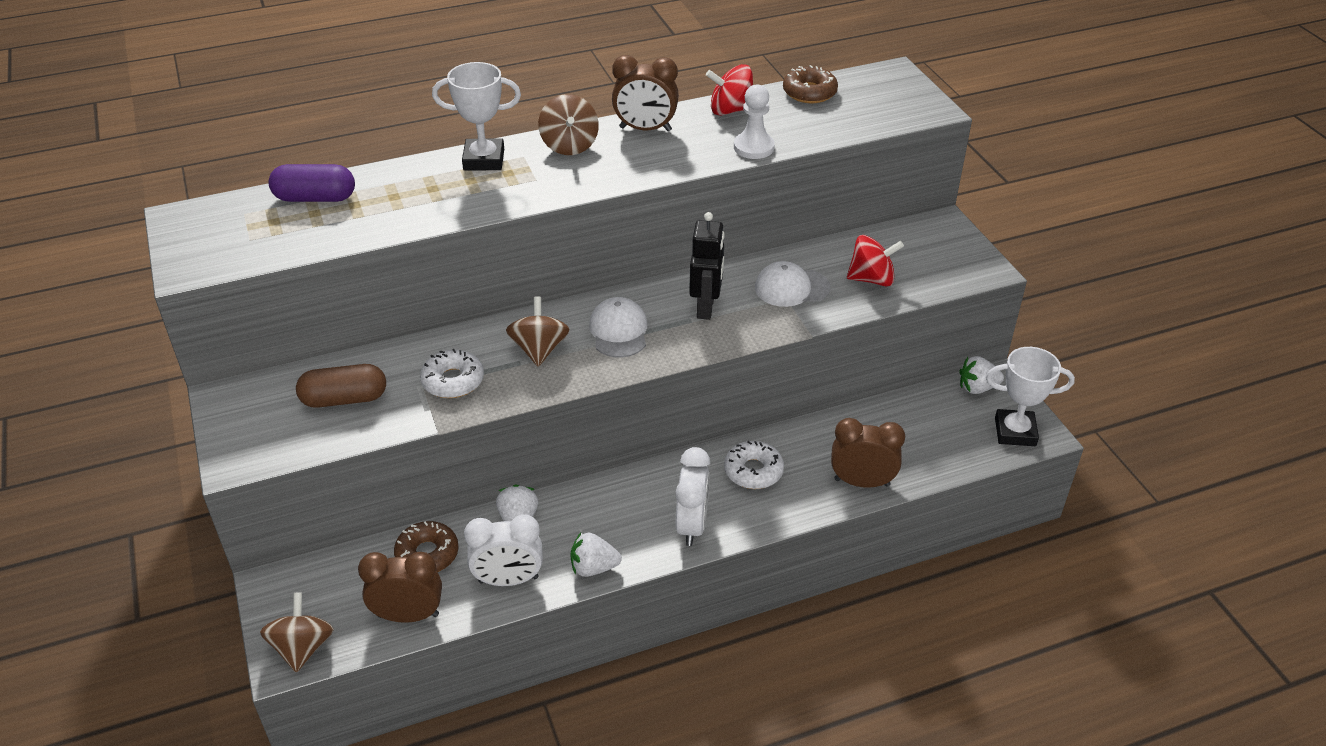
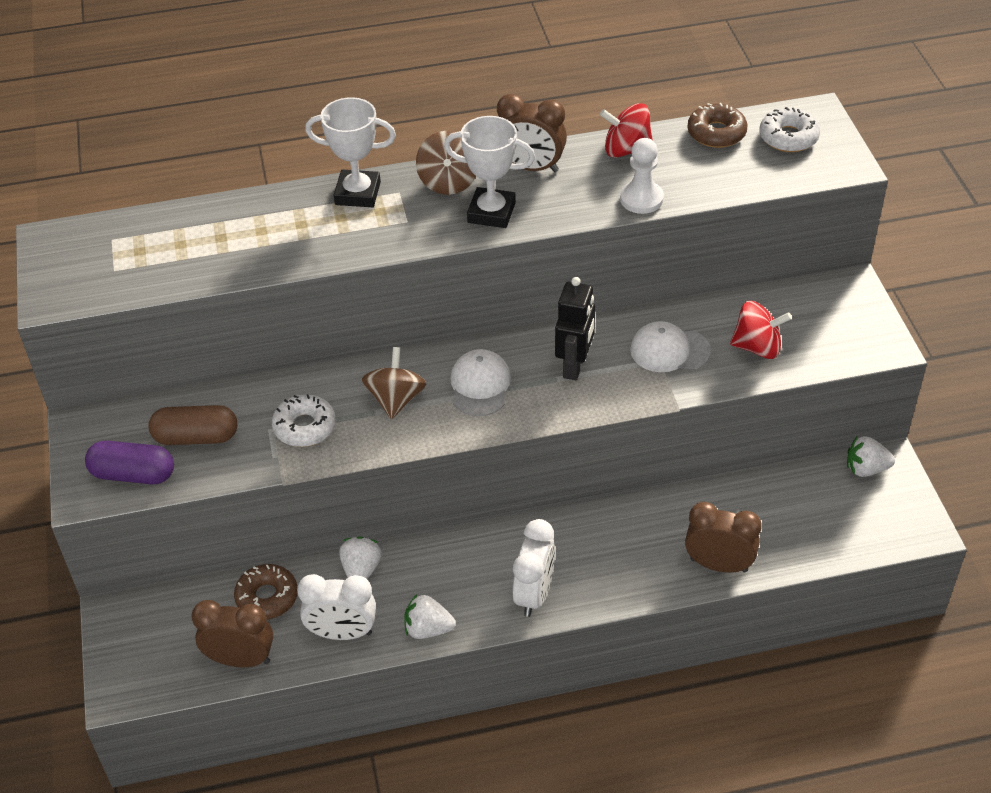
camera: 10 degrees right, 5 degrees up
brown spinning top [260,592,334,673] -> none
purple capsule [268,164,355,202] -> purple capsule moved to [85,441,174,484]
white donut [724,441,784,489] -> white donut moved to [759,107,820,152]
white trophy [986,347,1075,446] -> white trophy moved to [444,116,535,228]

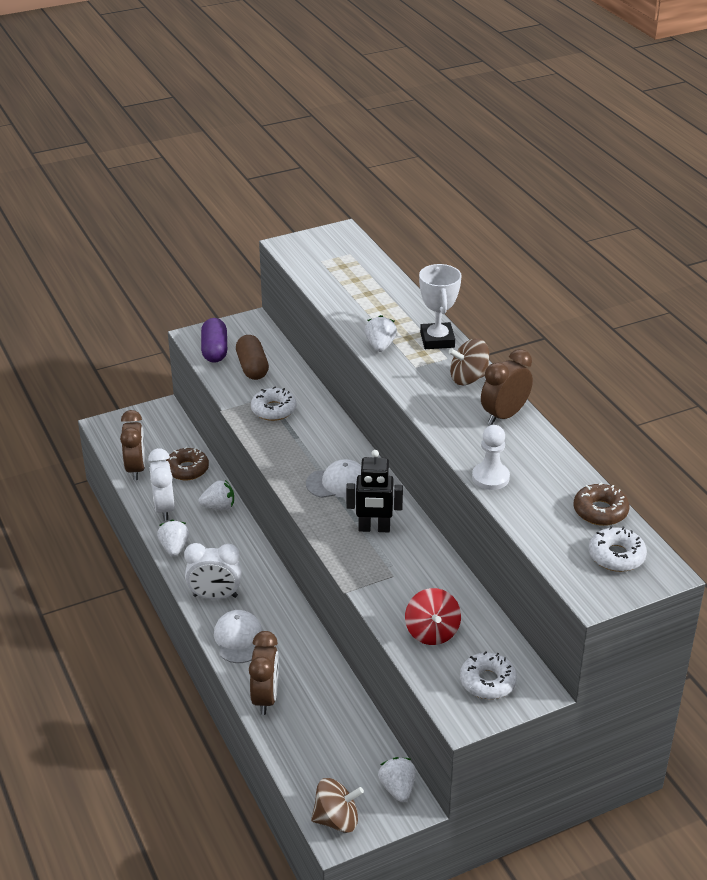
camera: 75 degrees right, 10 degrees down
brown spinning top [362,347,426,419] -> brown spinning top moved to [311,778,364,833]
white trophy [444,116,535,228] -> none
brown clock [497,94,567,172] -> brown clock turned 45 degrees clockwise [481,349,533,425]
red spinning top [600,103,653,158] -> none
white cap [630,321,711,372] -> white cap moved to [214,610,262,663]
none -> white strawberry [365,315,397,352]
none -> white donut [460,651,517,699]

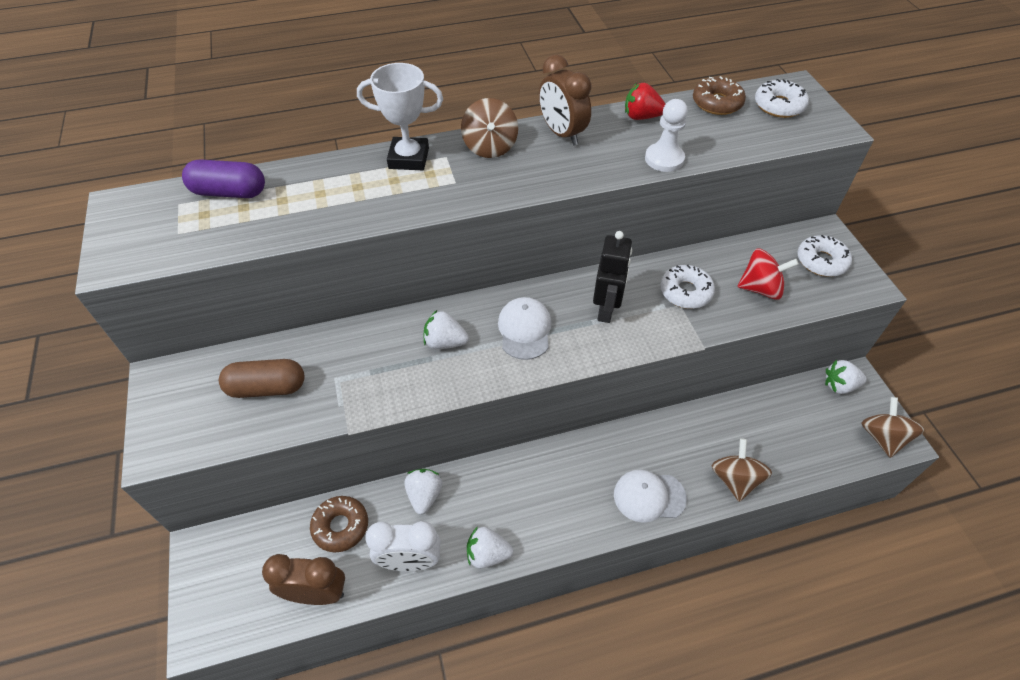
camera: 80 degrees left, 15 degrees up
white clock [184,543,242,600] -> none
purple capsule [201,318,227,363] -> purple capsule moved to [182,159,265,198]
brown clock [249,631,279,715] -> brown spinning top [712,438,772,502]
white donut [251,387,296,421] -> white donut moved to [660,265,715,309]
white strawberry [365,315,397,352] -> white strawberry moved to [423,310,469,349]
none -> red strawberry [625,83,665,120]

